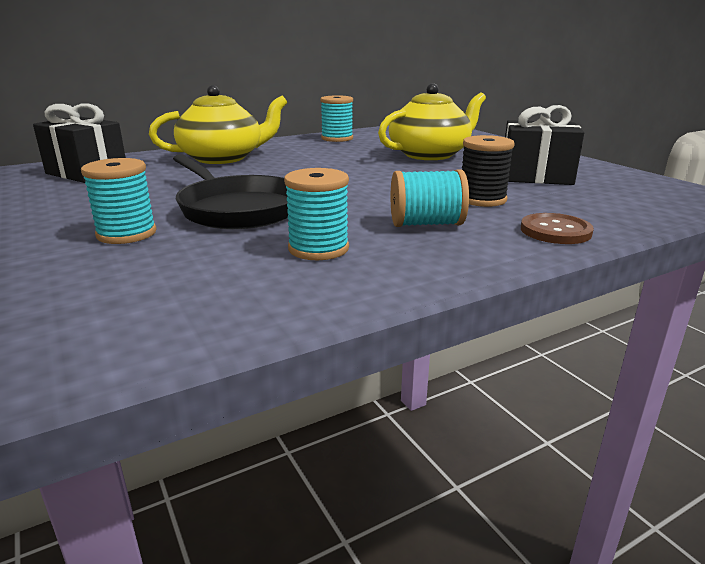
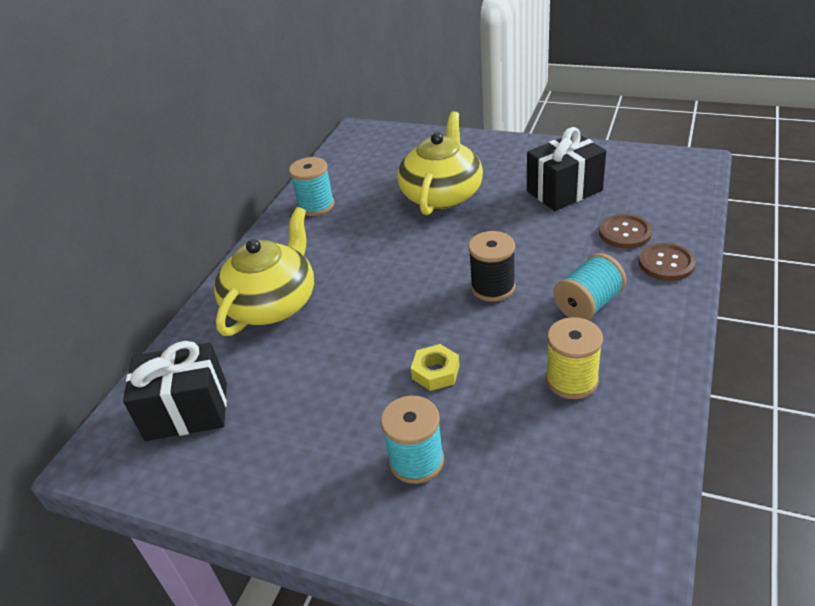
camera: 35 degrees left, 15 degrees up
black pan [173,154,288,229] -> yellow nut [411,344,460,391]
turquoise spool [284,168,349,260] -> yellow spool [546,317,603,399]
black spool [462,135,515,207] -> black spool moved to [469,231,515,302]
none -> brown button [599,214,652,249]

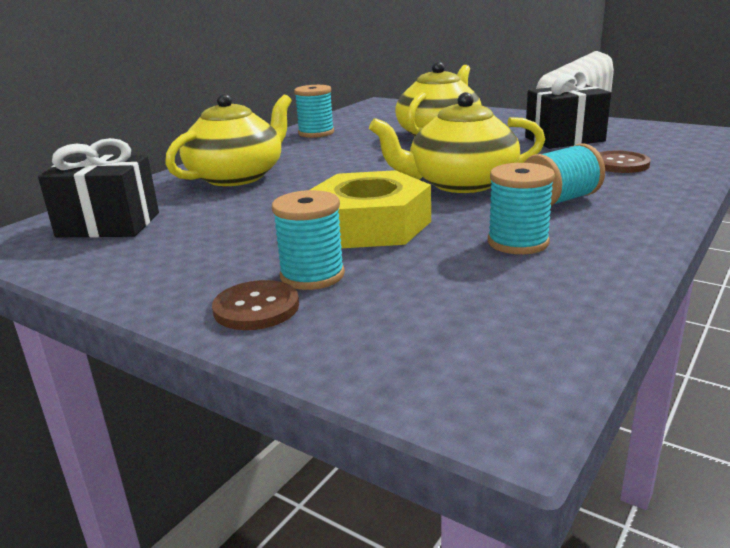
camera: 10 degrees right, 15 degrees down
yellow nut [411,344,460,391] -> yellow nut [310,170,431,248], size x2.21
black spool [469,231,515,302] -> yellow teapot [369,92,545,193]
yellow spool [546,317,603,399] -> turquoise spool [488,163,555,254]
brown button [639,243,696,281] -> brown button moved to [212,280,299,330]

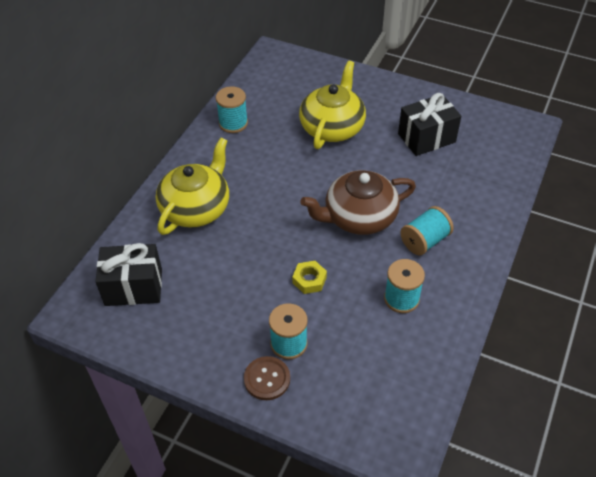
camera: 10 degrees left, 25 degrees up
yellow nut [310,170,431,248] -> yellow nut [292,261,327,294], size x0.45
yellow teapot [369,92,545,193] -> brown teapot [300,170,416,235]
brown button [599,151,651,173] -> none

